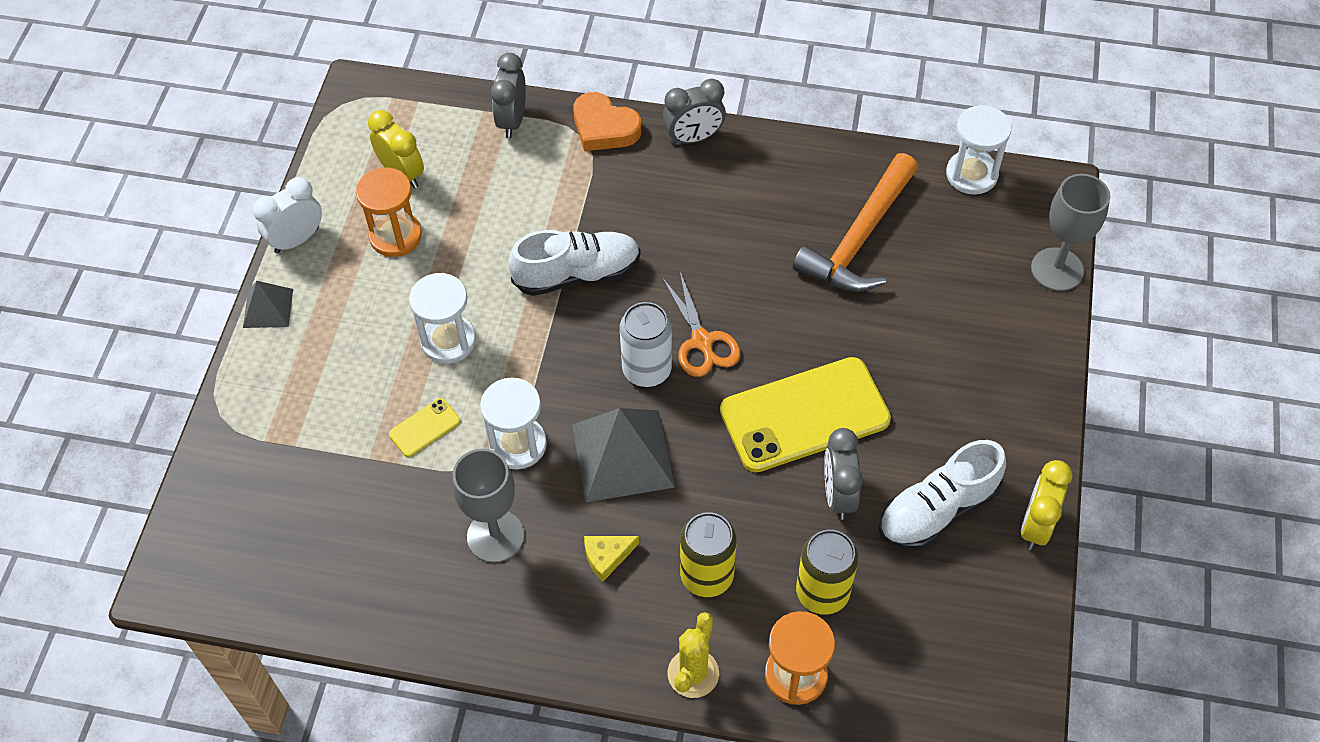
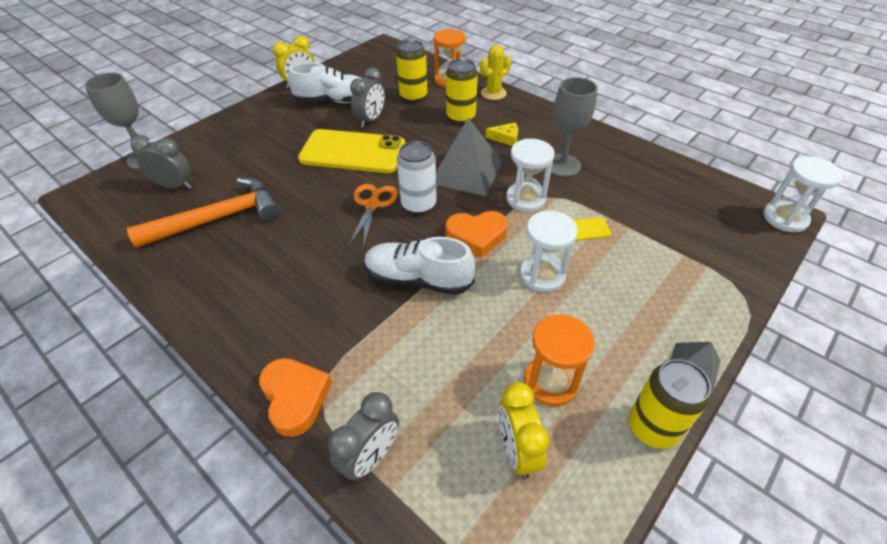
camera: 150 degrees left, 10 degrees down
white clock [253,177,322,253] -> yellow can [629,359,711,449]
grey clock [663,79,726,145] -> grey clock moved to [130,135,192,189]
white hourglass [946,105,1011,195] -> white hourglass moved to [763,156,843,232]
none -> orange heart [445,211,508,258]

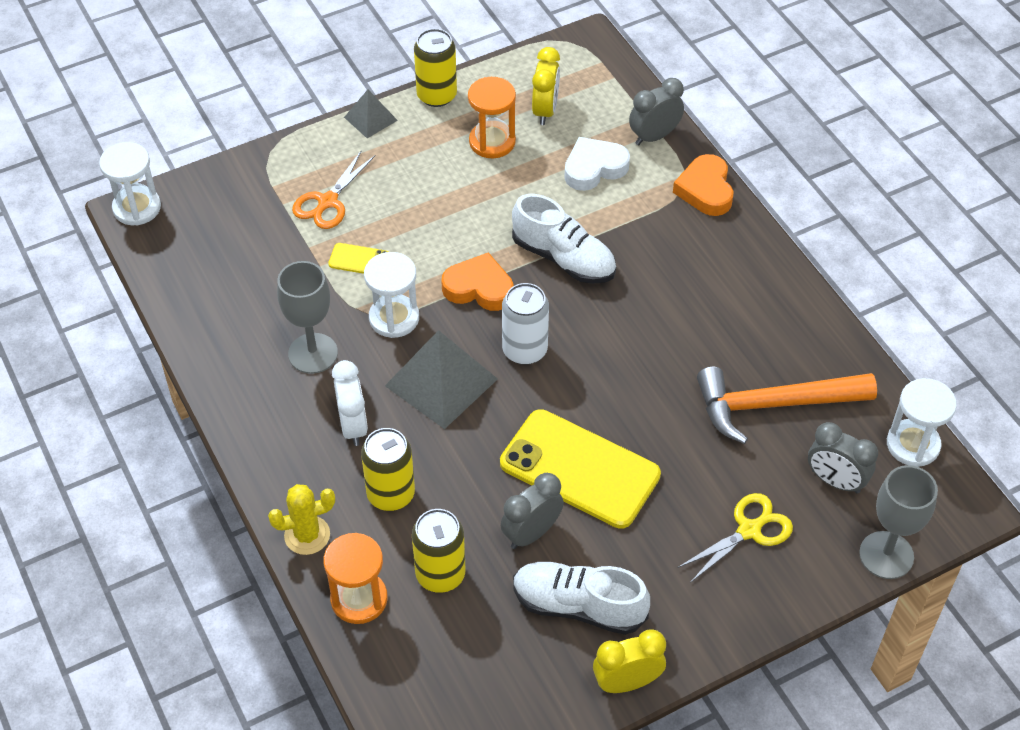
camera: 160 degrees left, 5 degrees up
orange scissors [348,184,398,248] -> orange scissors moved to [292,150,375,229]
yellow cheese [485,123,518,146] -> white clock [332,360,368,446]
white hourglass [520,211,578,292] -> white hourglass moved to [887,378,957,467]
none -> white heart [564,137,630,191]
none -> yellow scissors [677,493,793,583]

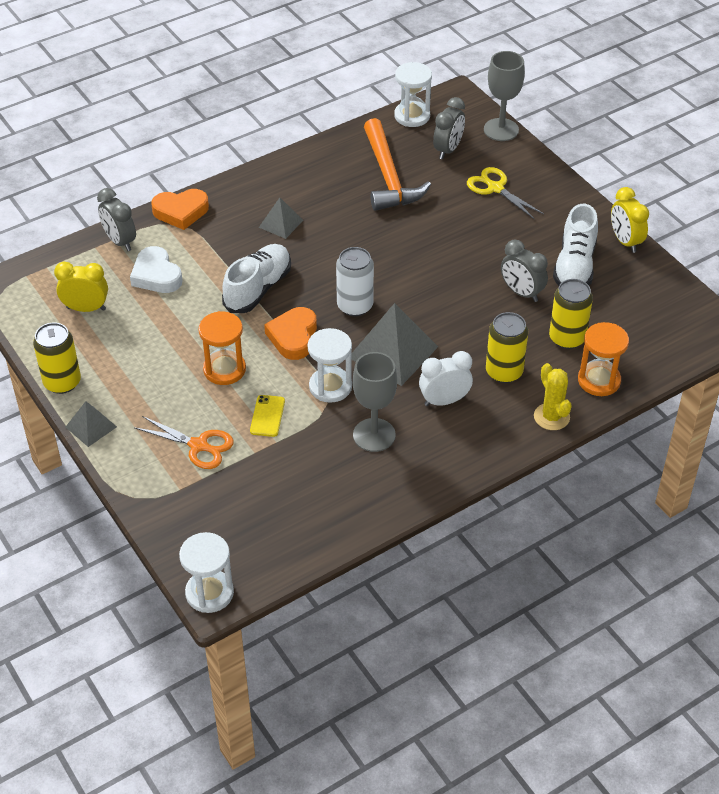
camera: 95 degrees left, 5 degrees down
orange hourglass [468,77,516,158] -> orange hourglass moved to [198,311,246,385]
yellow phone [500,409,661,529] -> none
none -> grey pyramid [259,198,303,239]

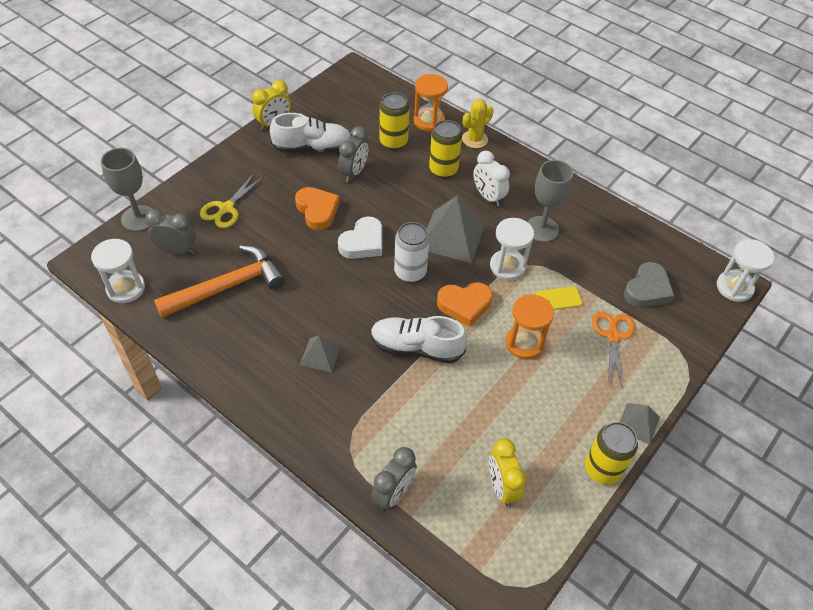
camera: 110 degrees left, 5 degrees up
white heart [130,246,183,293] -> white heart moved to [338,216,382,259]
orange heart [151,189,209,230] -> orange heart moved to [295,187,340,230]
none -> grey heart [624,262,674,308]

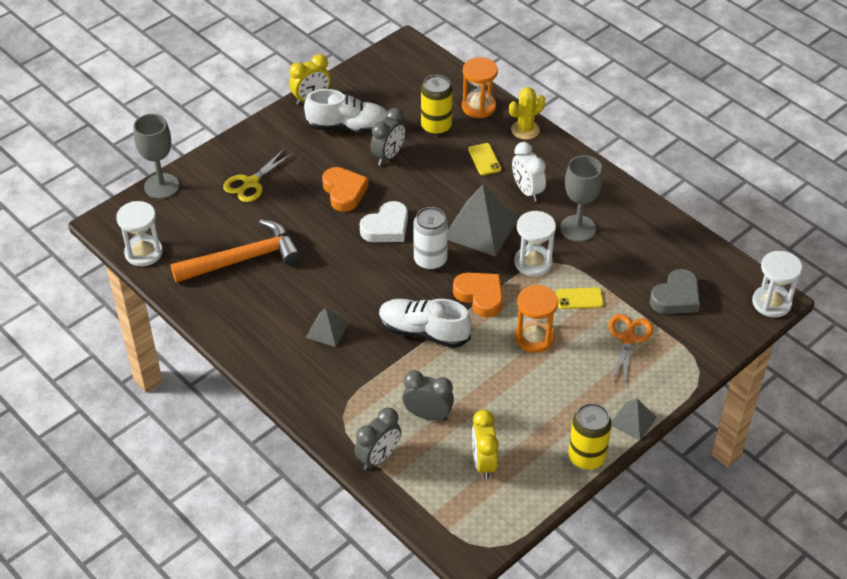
camera: 10 degrees right, 5 degrees down
grey clock [145,210,196,254] -> grey clock moved to [402,370,454,421]
yellow can [429,120,462,178] -> yellow phone [468,143,502,175]
orange heart [437,282,492,327] -> orange heart turned 135 degrees counterclockwise [453,272,503,318]

